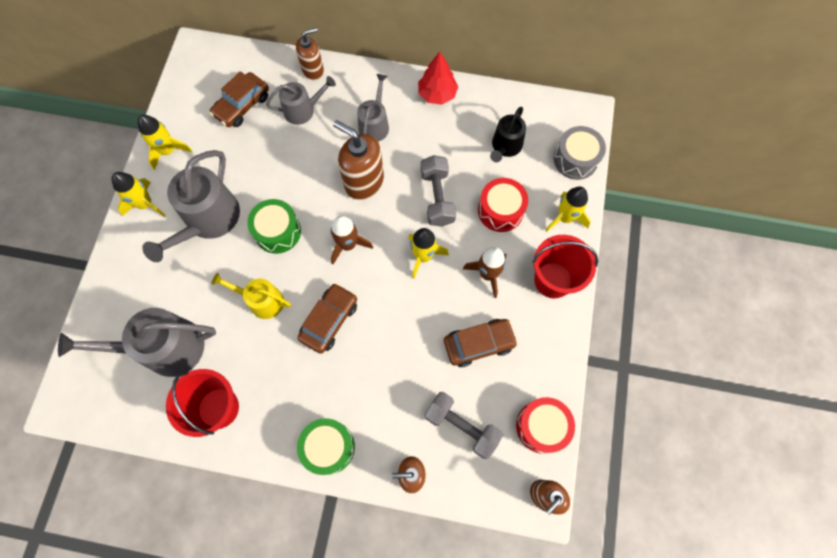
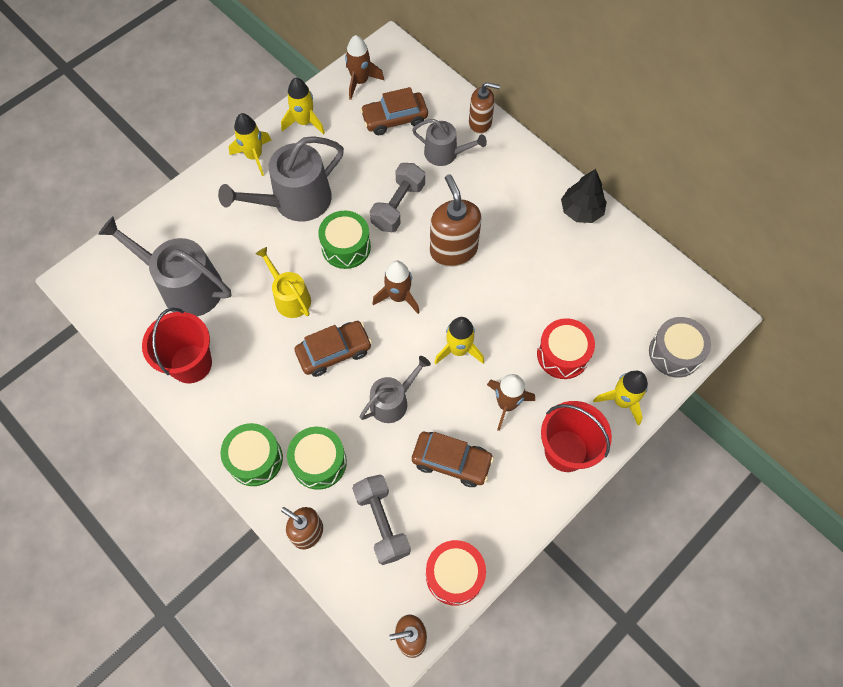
camera: 35 degrees right, 5 degrees down
grey watering can [357,74,389,142] -> grey watering can moved to [360,356,431,423]
red tree [418,52,458,105] -> black tree [561,169,607,223]
grey dumbbell [421,155,456,227] -> grey dumbbell moved to [370,163,425,232]
black watering can [490,107,526,162] -> none
none -> green drum [287,427,347,490]
none -> brown rocket [345,35,384,100]

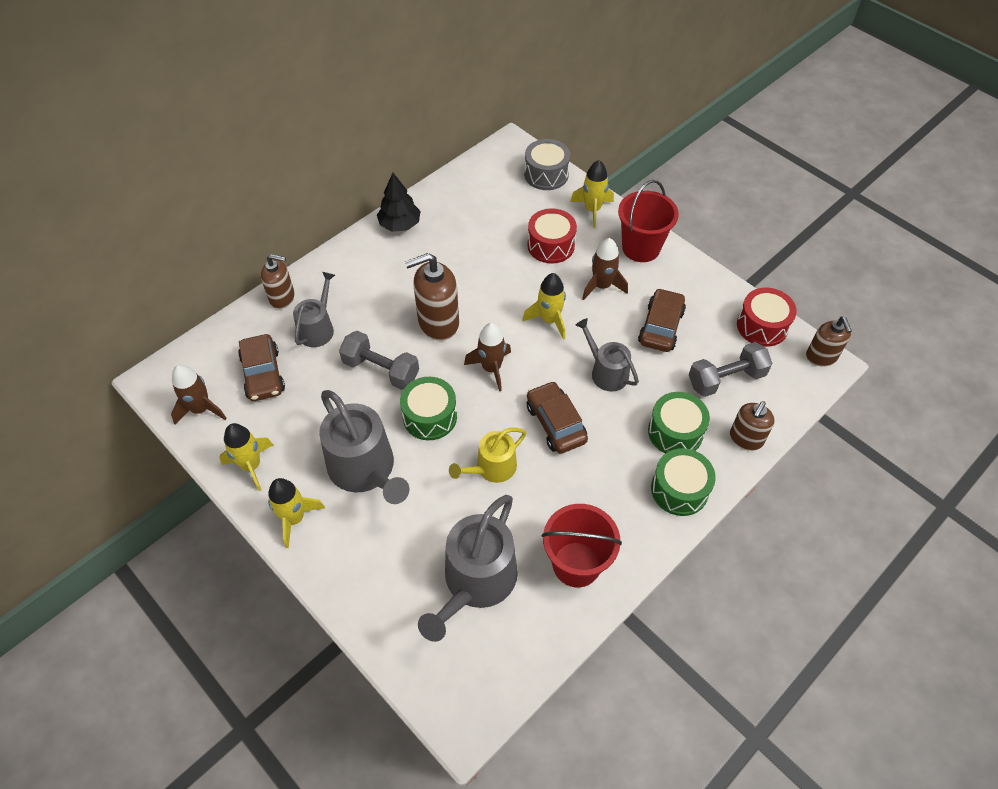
camera: 90 degrees left, 10 degrees down
brown soap dispenser [469,82,500,134] -> brown soap dispenser turned 90 degrees clockwise [261,254,295,309]

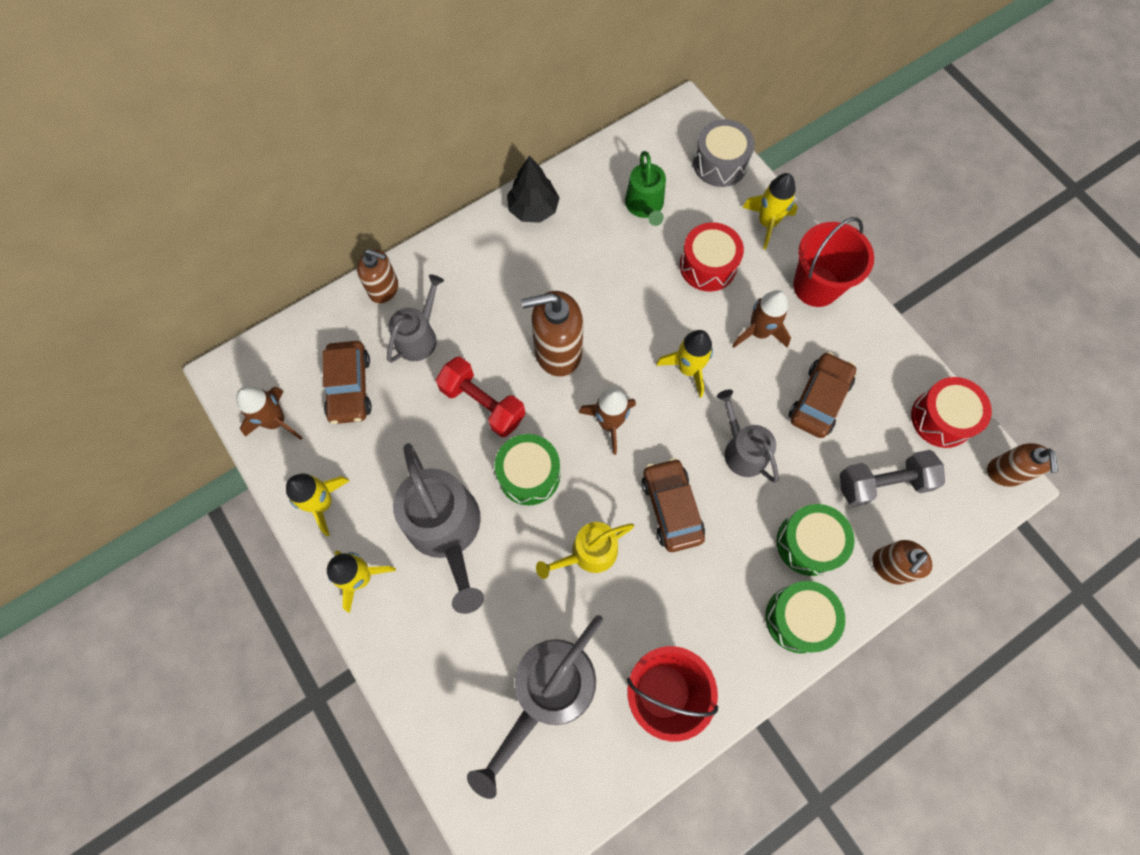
camera: 10 degrees right, 15 degrees up
grey dumbbell [339,331,419,390] -> red dumbbell [436,357,526,437]
none -> green watering can [625,151,666,226]

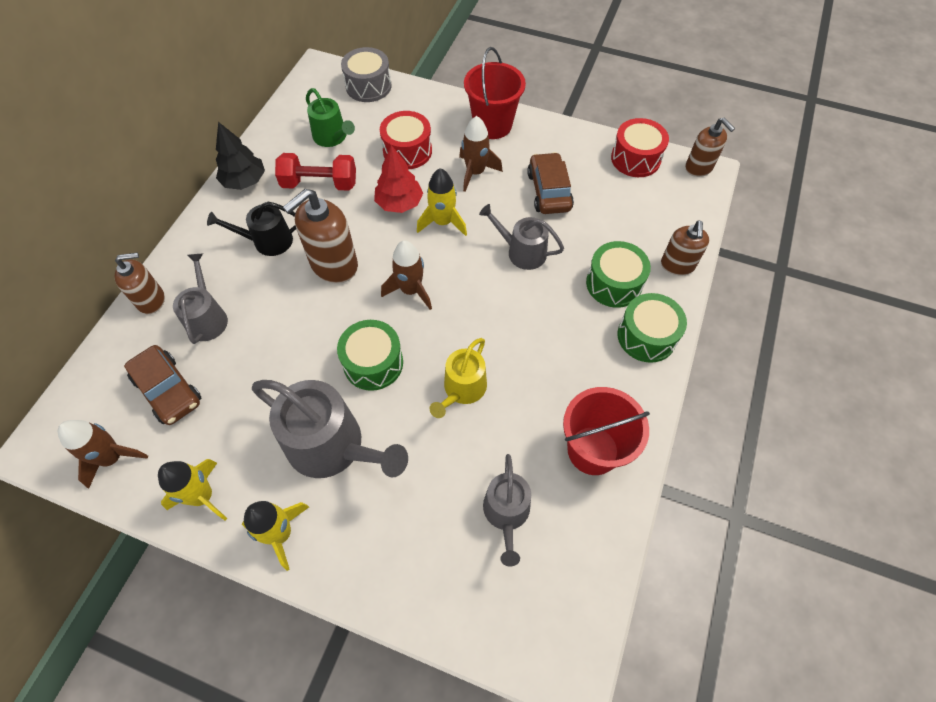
camera: 35 degrees left, 10 degrees down
red dumbbell [436,357,526,437] -> red dumbbell moved to [275,153,356,191]
grey watering can [467,615,603,799] -> grey watering can [483,454,531,567], size x0.59
brown car [642,458,705,552] -> none
yellow rocket [742,173,798,250] -> none
grey dumbbell [840,450,945,507] -> none
none -> black watering can [207,201,296,256]
none -> red tree [374,145,423,213]

